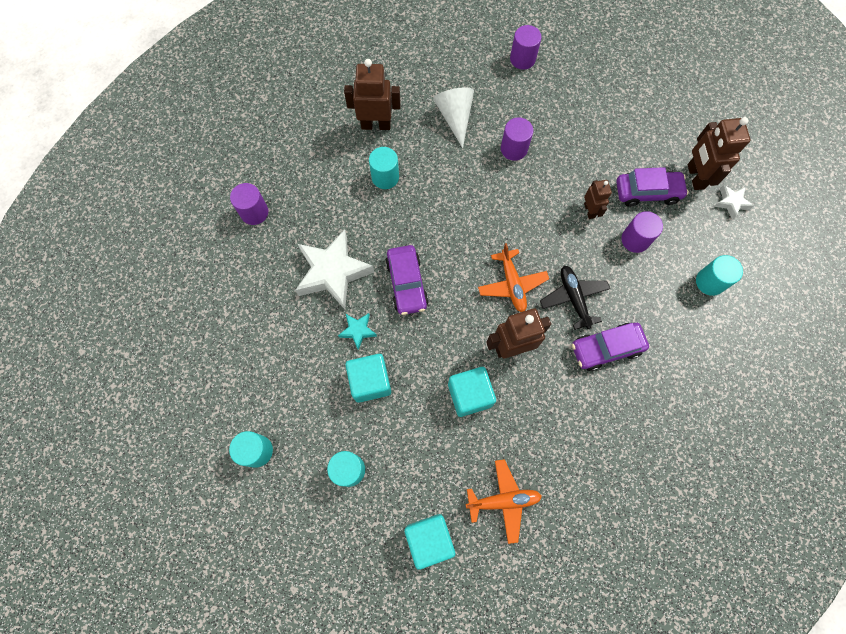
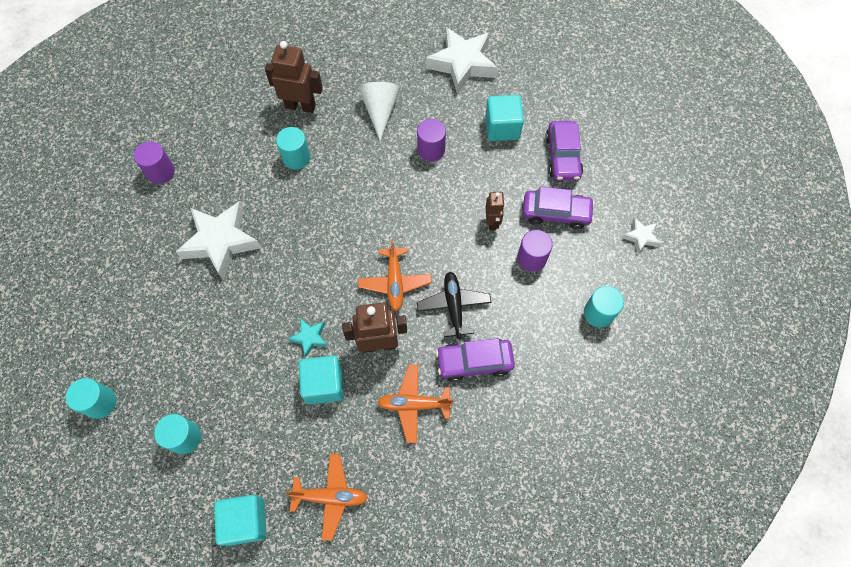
camera: 10 degrees right, 5 degrees down
turquoise star [338,313,377,350] -> turquoise star moved to [288,318,328,357]
turquoise cube [345,354,391,403] -> turquoise cube moved to [485,95,524,141]
purple car [386,245,428,315] -> purple car moved to [545,121,583,181]
purple cylinder [510,25,542,70] -> white star [426,27,498,94]
brown robot [688,117,751,190] -> none
none -> orange plane [378,365,454,443]

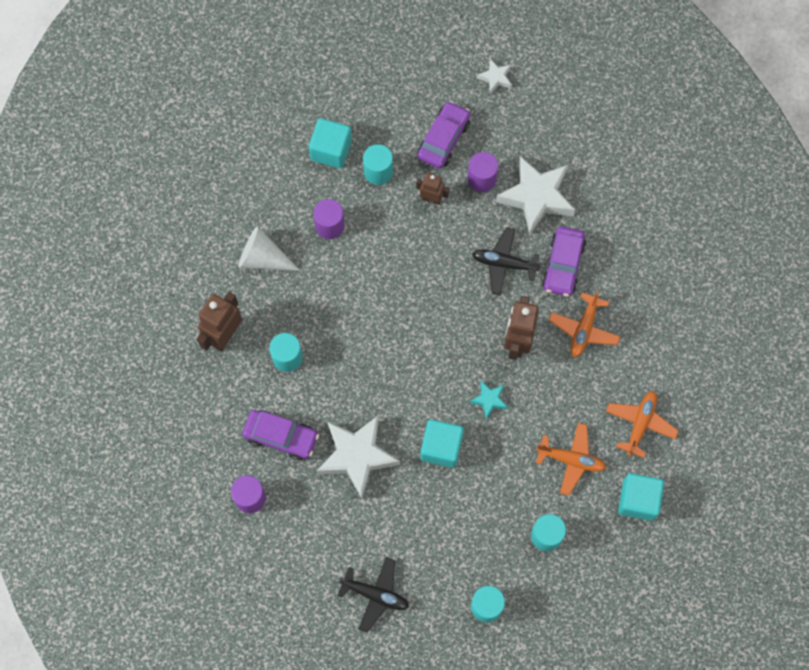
camera: 70 degrees left, 5 degrees up
turquoise cube [299,356,344,405] -> turquoise cube moved to [420,419,464,468]
orange plane [358,239,432,311] -> orange plane moved to [536,423,606,496]
white star [426,27,498,94] -> white star moved to [496,156,575,234]
purple car [545,121,583,181] -> purple car moved to [242,410,319,460]
turquoise cylinder [584,286,624,328] -> turquoise cylinder moved to [363,144,393,185]
none -> black plane [338,557,409,633]

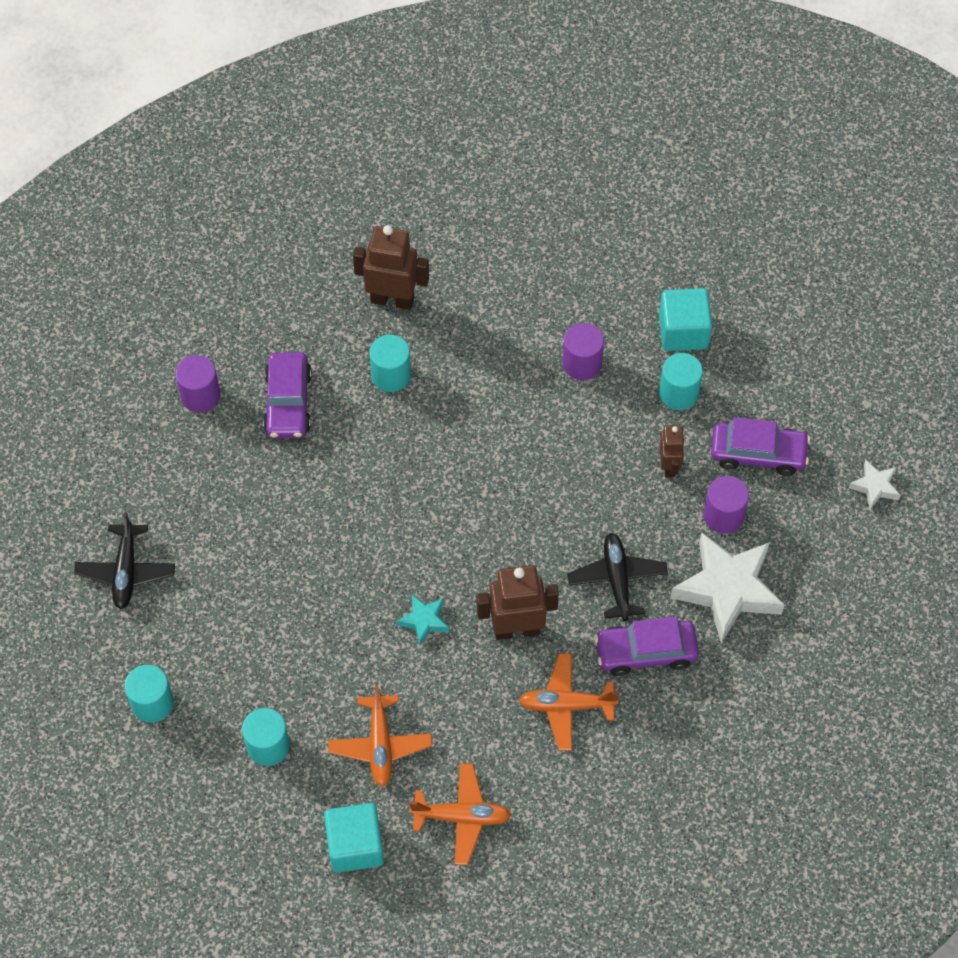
camera: 70 degrees right, 10 degrees down
white cone [238,226,301,271] -> none
white star [317,416,400,498] -> none
turquoise cube [420,419,464,468] -> none

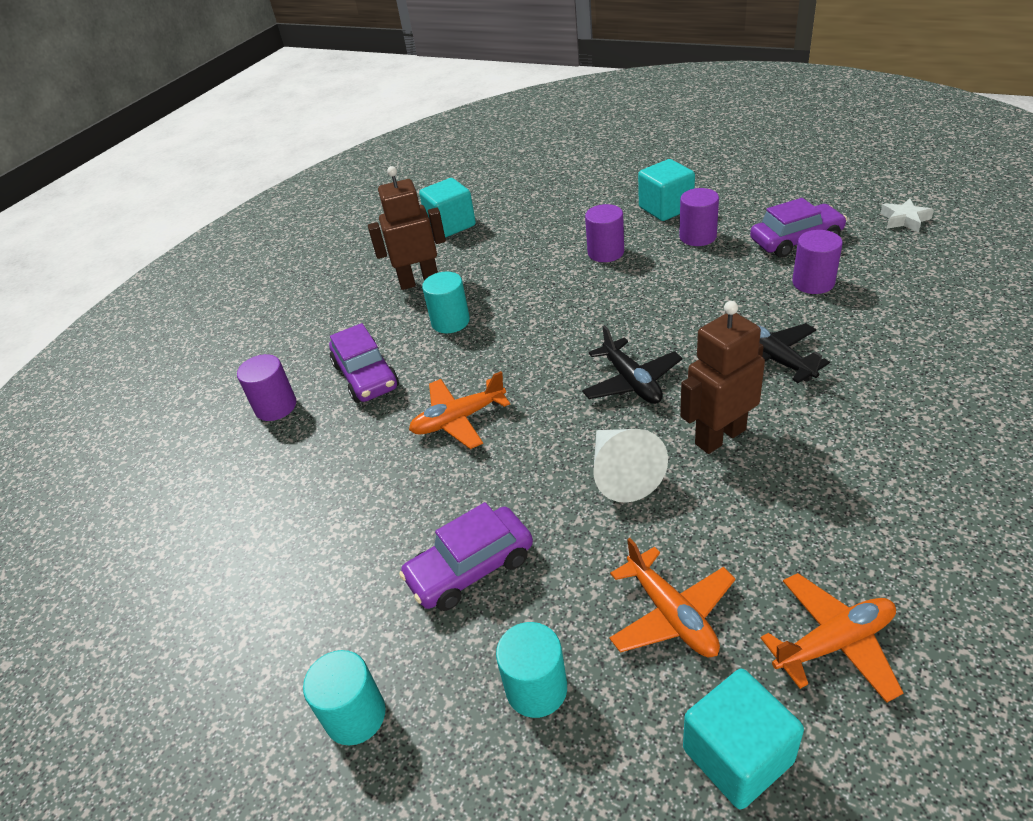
camera: 20 degrees left, 20 degrees down
black plane [74,512,175,609] -> black plane moved to [582,325,682,404]
turquoise star [397,595,449,646] -> white cone [593,429,668,503]
orange plane [519,654,619,751] -> orange plane moved to [409,371,510,449]
purple car [595,617,699,676] -> purple car moved to [399,502,533,611]
turquoise cylinder [659,353,703,410] -> purple cylinder [679,188,719,246]
brown robot [659,425,685,477] -> none
white star [670,532,785,643] -> none
none -> turquoise cube [419,178,476,238]

